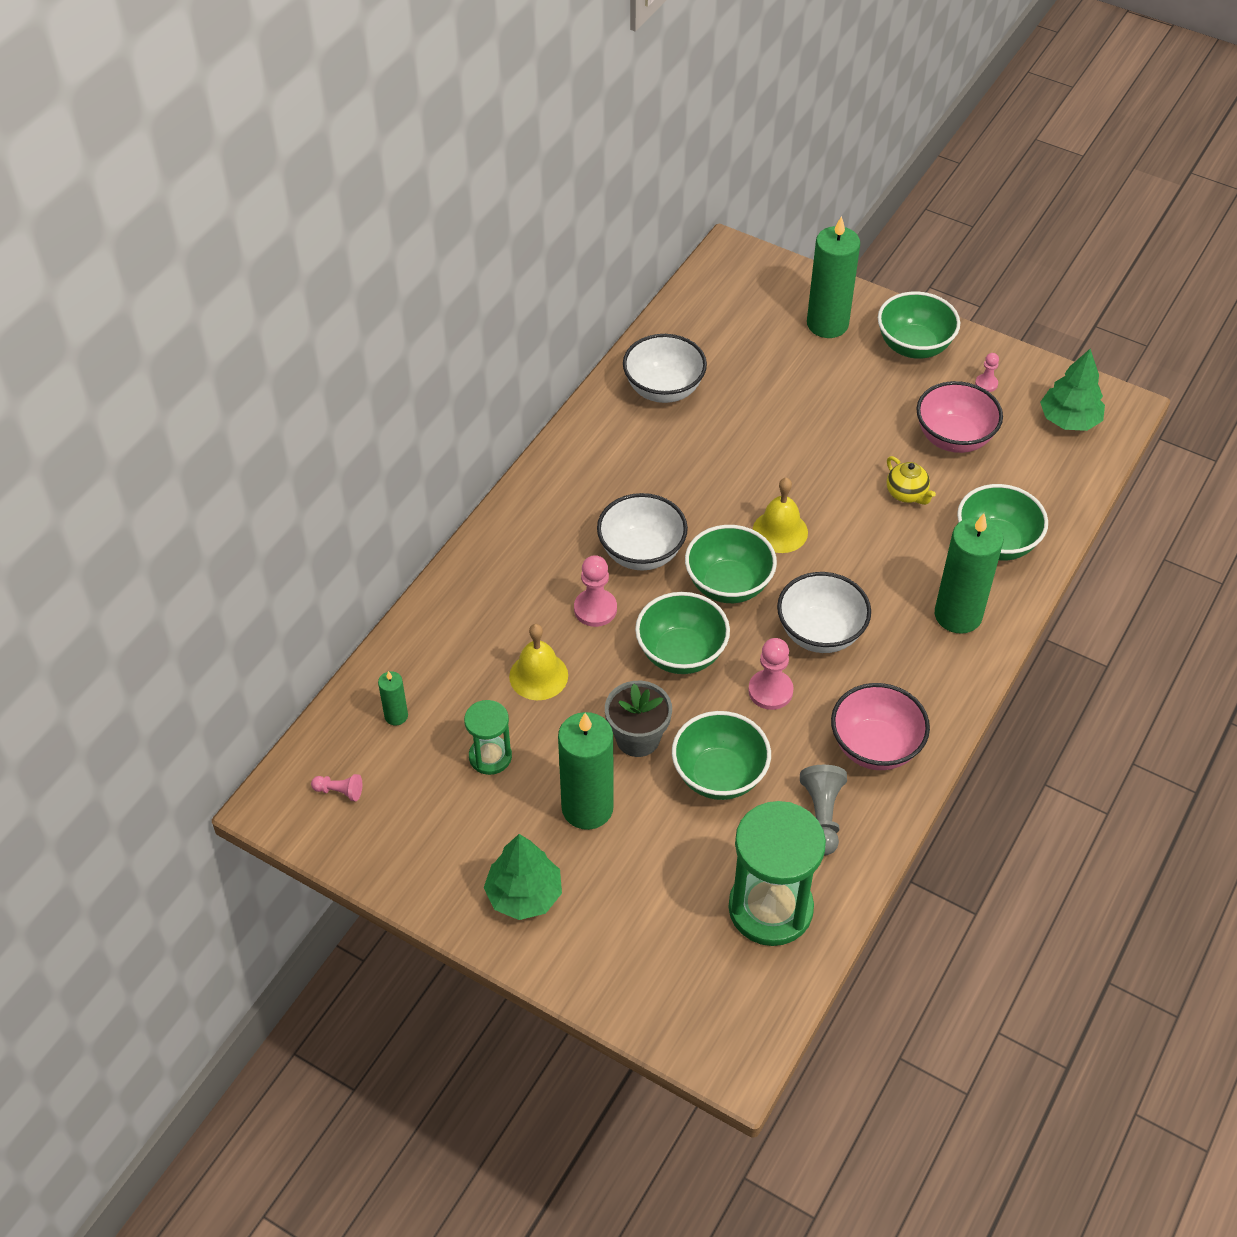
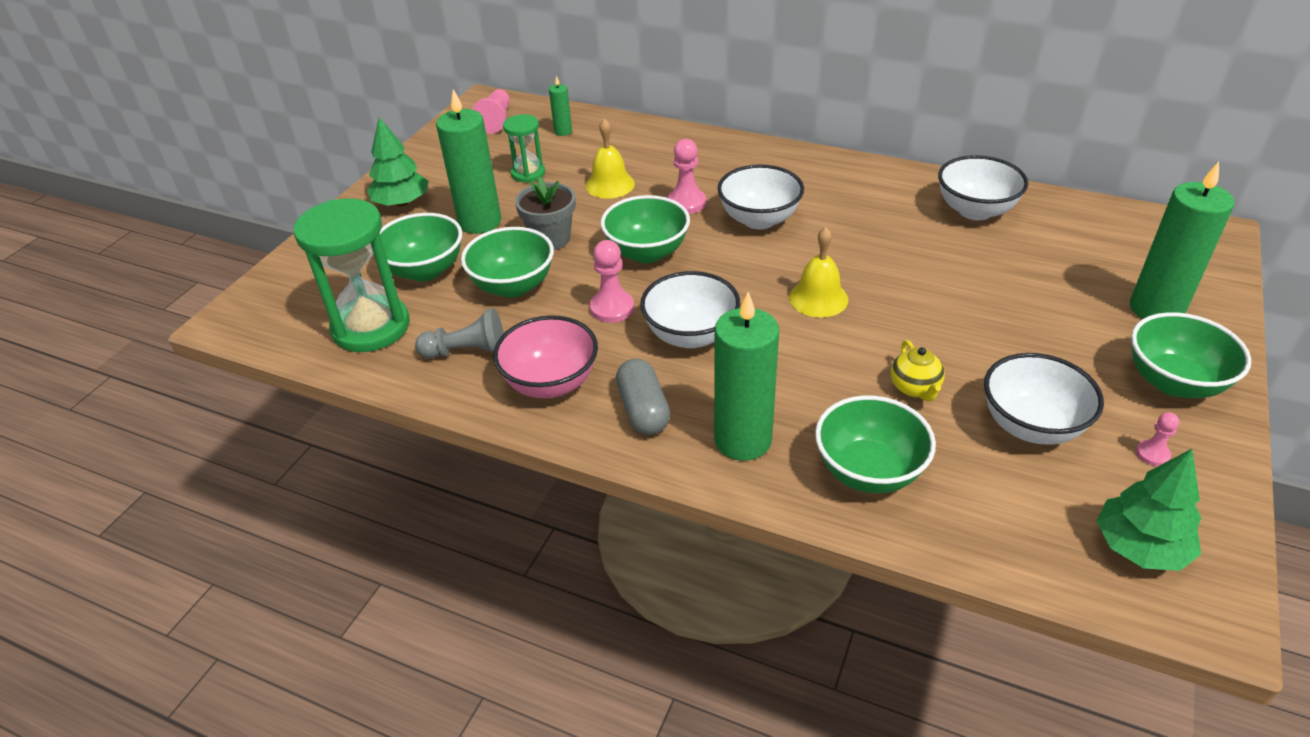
camera: 85 degrees right, 10 degrees down
pink pawn [311,774,362,801] -> pink pawn [472,89,510,134], size x1.74
green bowl [685,525,777,603] -> green bowl moved to [380,213,462,281]
yellow teapot [887,456,936,505] -> yellow teapot turned 60 degrees counterclockwise [891,340,945,402]
pink bowl [916,381,1003,453] -> white bowl [984,353,1104,445]
none -> grey capsule [616,359,670,435]

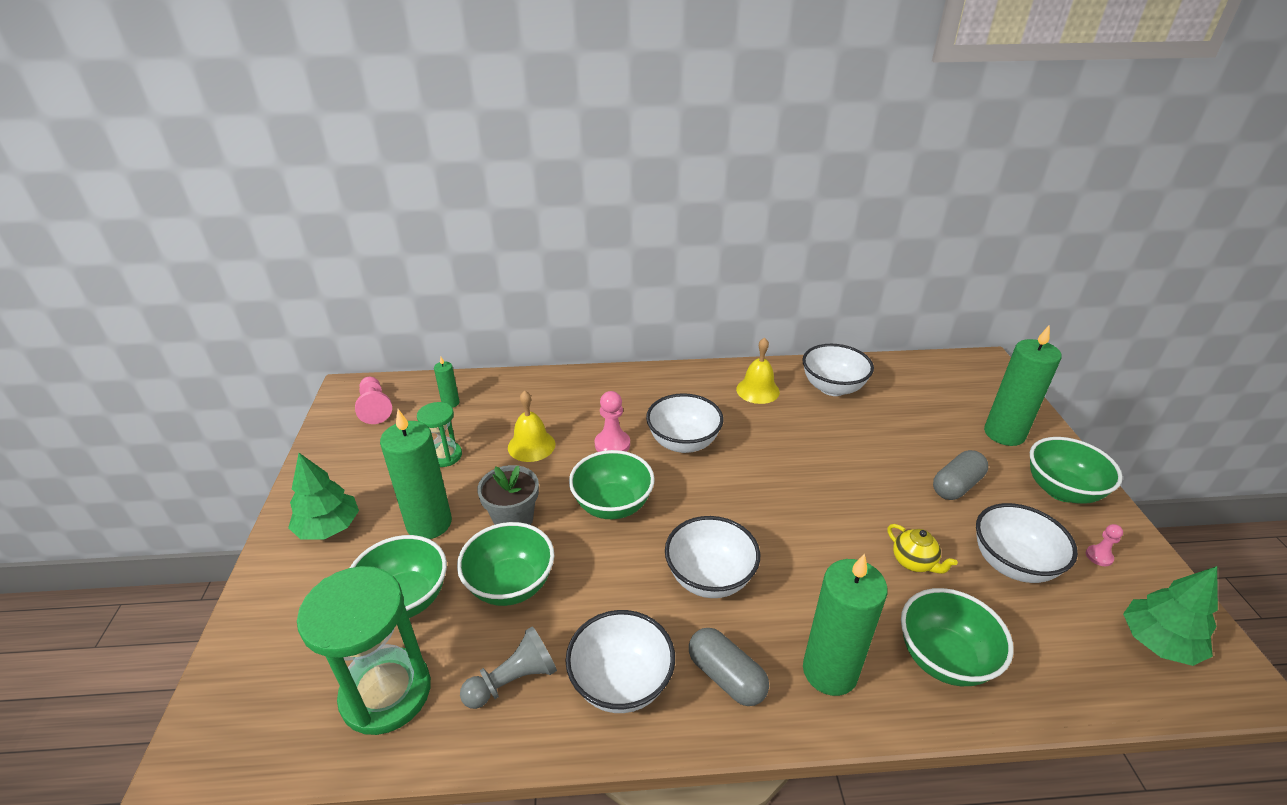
camera: 30 degrees left, 5 degrees down
pink bowl [493,315,598,398] -> white bowl [566,610,675,713]
pink pawn [590,240,634,323] -> none
yellow bell [789,227,848,318] -> yellow bell moved to [736,337,780,404]
none -> grey capsule [933,450,988,500]

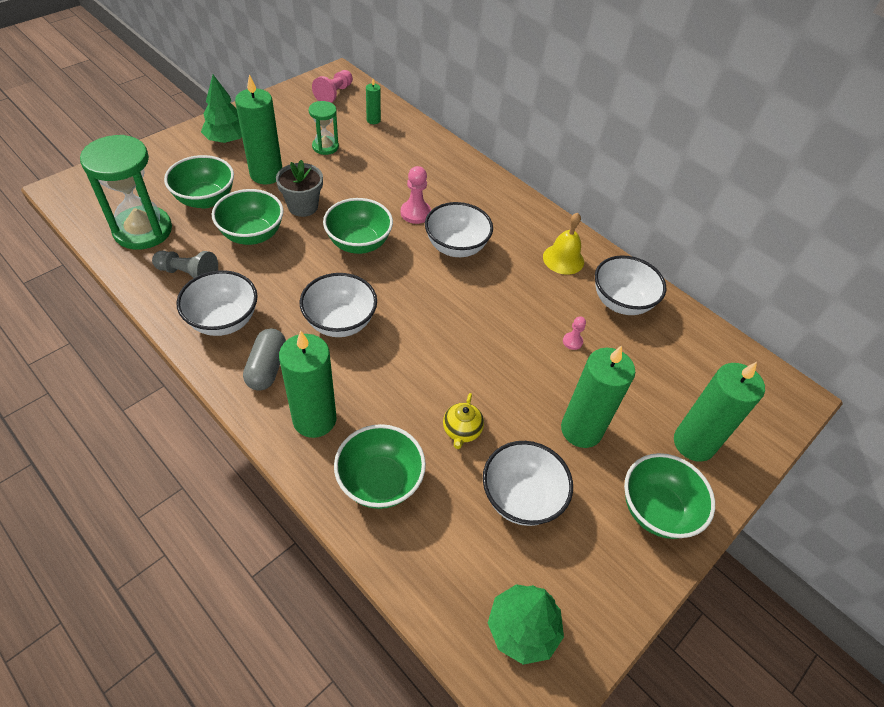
camera: 45 degrees right, 15 degrees up
yellow bell [508,390,555,462] -> none
grey capsule [933,450,988,500] -> green candle [561,345,635,448]
pink pawn [1086,524,1123,566] -> pink pawn moved to [563,317,586,350]

